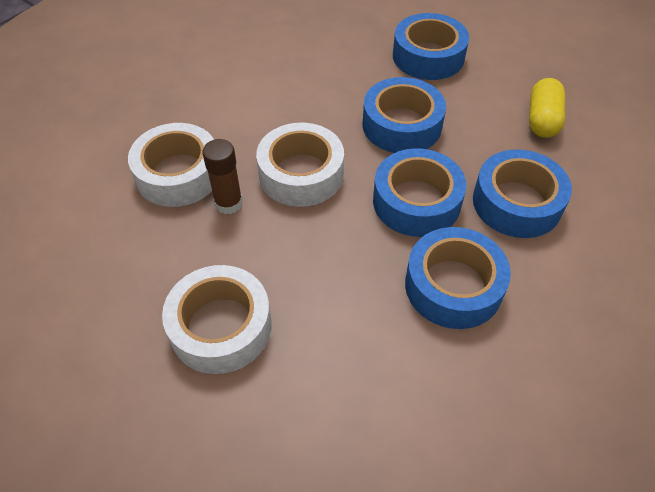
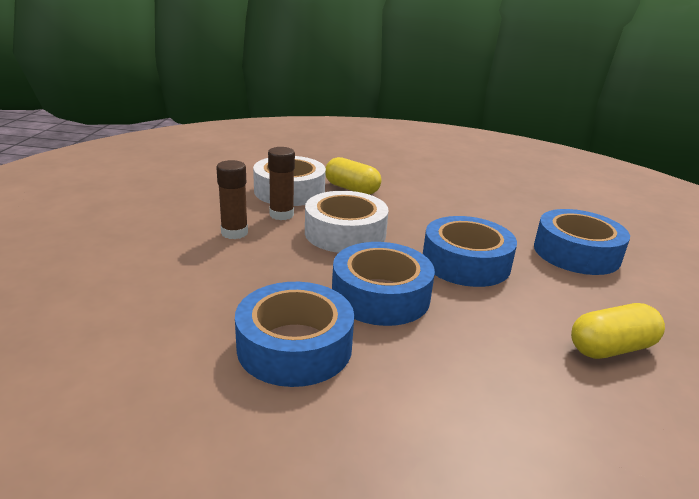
camera: 55 degrees right, 25 degrees down
white tape [162,265,272,374] -> none
blue tape [473,149,572,238] -> none
none -> brown glue stick [216,160,248,239]
none -> yellow capsule [326,157,381,195]

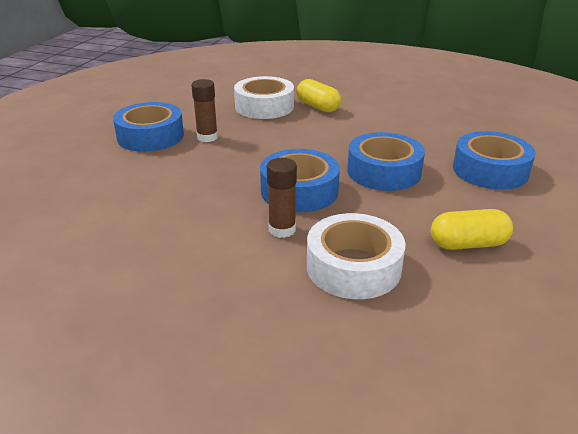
camera: 15 degrees right, 5 degrees up
blue tape [235,282,354,387] -> blue tape moved to [113,102,184,152]
brown glue stick [268,147,295,220] -> brown glue stick moved to [267,158,297,238]
white tape [305,191,389,253] -> white tape moved to [307,213,406,299]

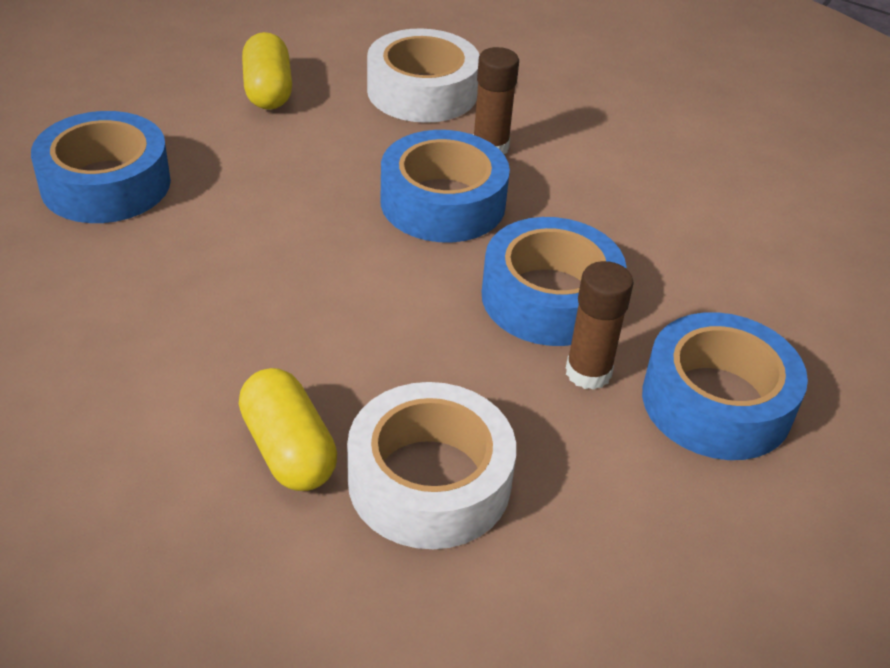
camera: 170 degrees left, 10 degrees up
blue tape [347,132,425,191] -> blue tape moved to [482,217,627,346]
yellow capsule [431,209,513,250] -> yellow capsule turned 75 degrees clockwise [242,32,292,110]

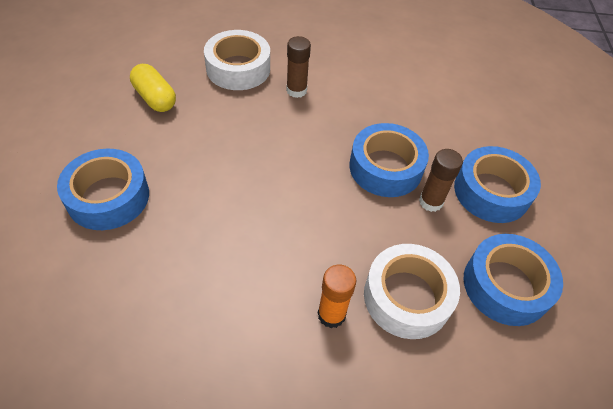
camera: 30 degrees left, 10 degrees up
yellow capsule [239,368,337,491] -> orange glue stick [317,265,356,328]
blue tape [381,130,510,242] -> blue tape moved to [463,234,563,326]

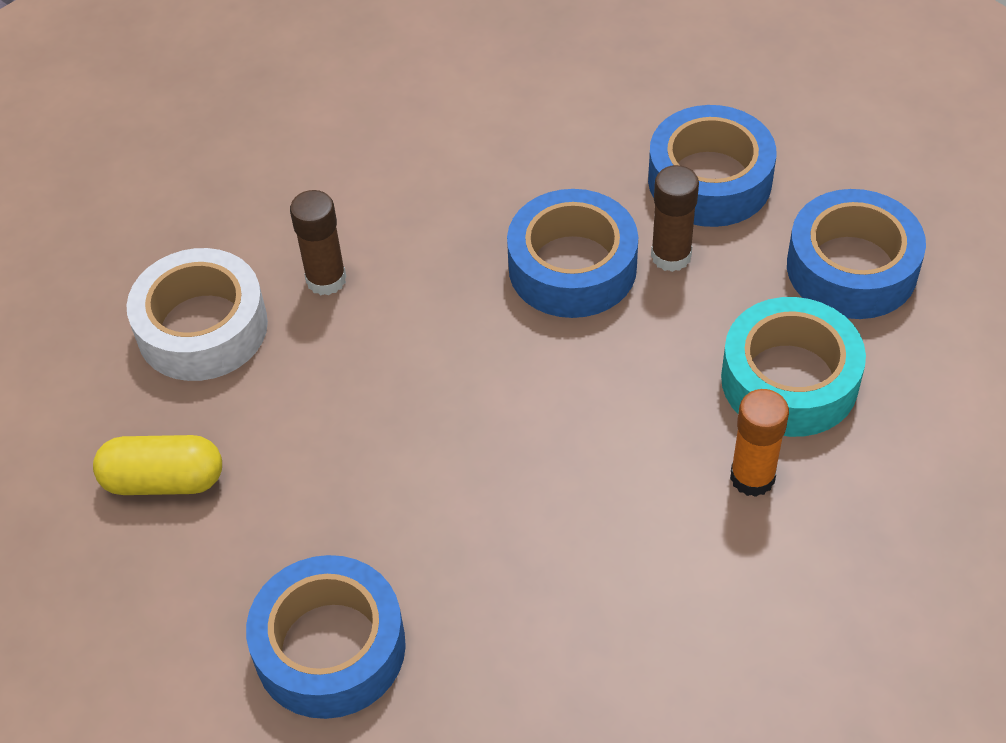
camera: 45 degrees left, 0 degrees up
white tape [364,244,460,339] -> turquoise tape [721,297,866,437]

